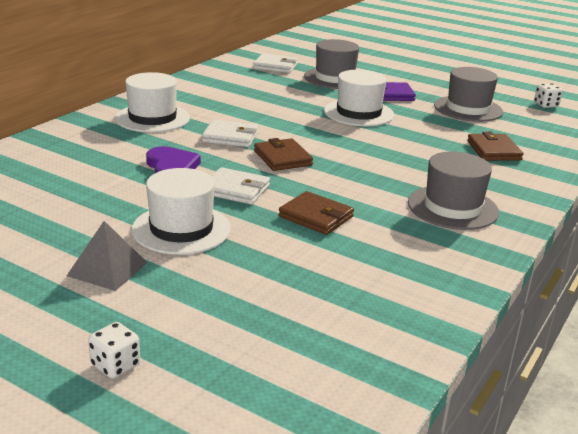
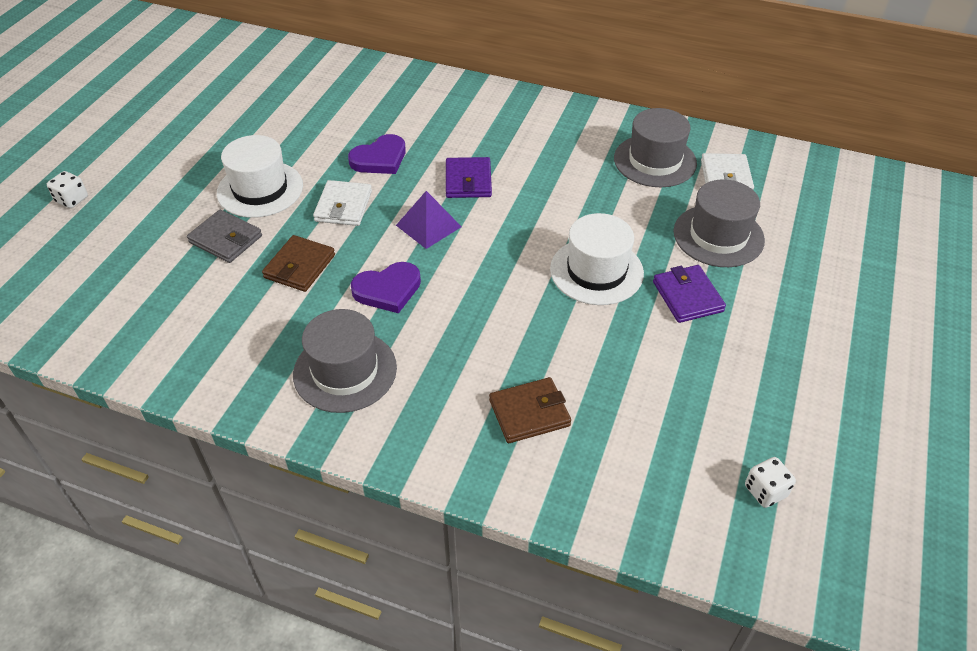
camera: 80 degrees right, 20 degrees up
grey pyramid [67,221,148,291] -> none
white hat [115,72,190,132] -> none
white wallet [202,120,258,147] -> purple wallet [446,157,492,198]
brown wallet [254,138,313,171] -> purple pyramid [396,191,462,249]
grey hat [434,67,503,122] -> grey hat moved to [614,108,697,187]
none -> grey wallet [187,210,262,263]
none -> purple heart [351,262,421,313]

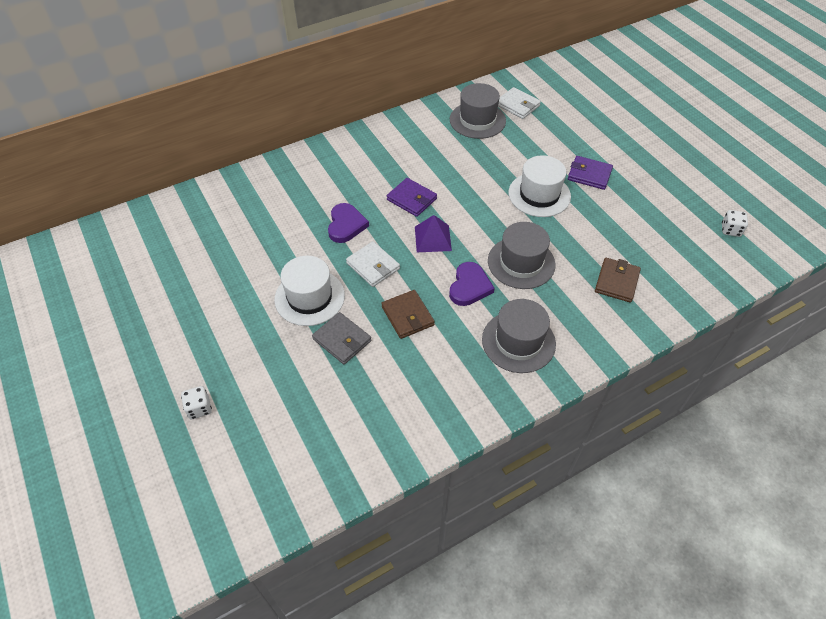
camera: 50 degrees left, 5 degrees up
grey wallet [187,210,262,263] -> grey wallet turned 60 degrees clockwise [312,312,371,365]
grey hat [674,179,765,267] -> grey hat moved to [488,222,556,289]

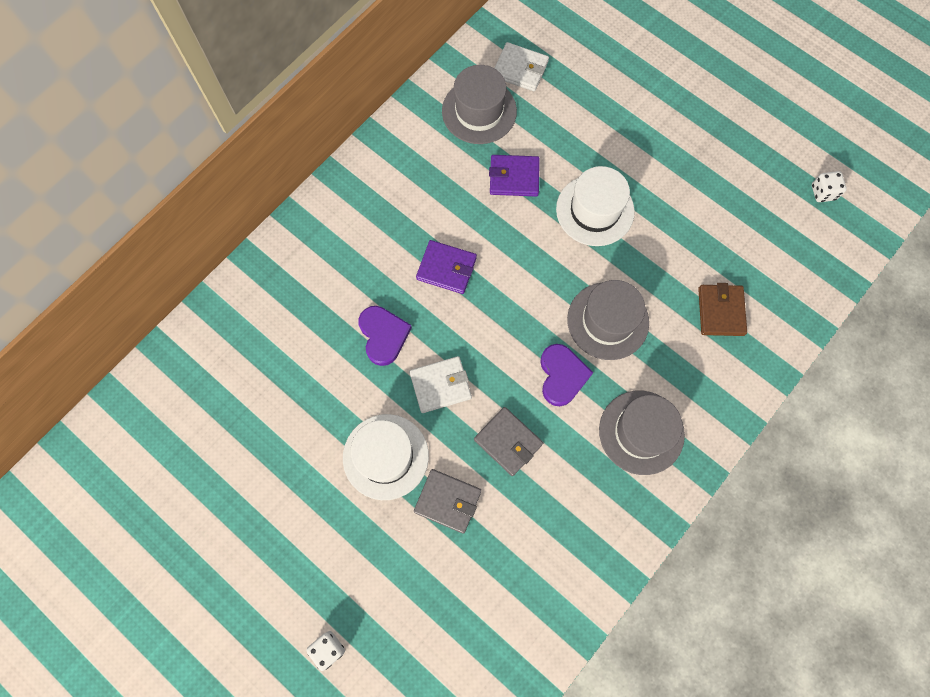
camera: 20 degrees left, 20 degrees up
white wallet [346,241,400,287] -> white wallet turned 45 degrees counterclockwise [409,356,472,413]
brown wallet [381,290,435,339] -> grey wallet [474,407,543,476]
purple pyramid [415,215,452,252] -> none
purple wallet [568,156,613,190] -> purple wallet moved to [489,155,540,197]

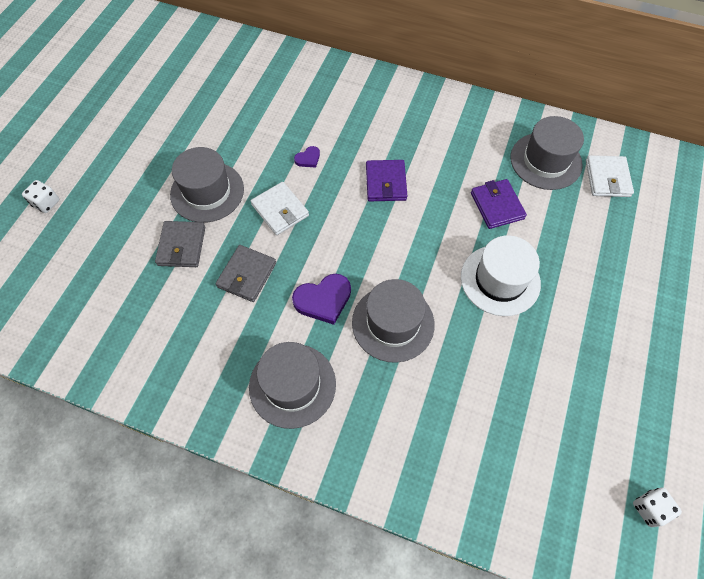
camera: 70 degrees right, 10 degrees down
white hat [343,414,429,500] -> grey hat [170,147,244,223]
purple heart [358,306,412,366] -> purple heart [294,146,320,167], size x0.53
brown wallet [698,283,747,336] -> none

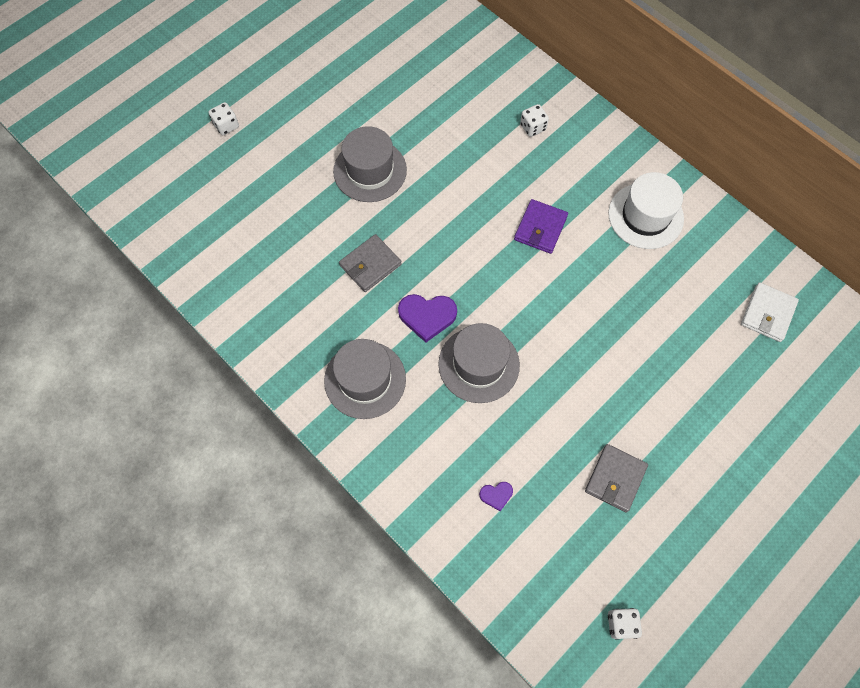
camera: 25 degrees right, 5 degrees up
grey wallet [155,221,205,267] -> grey wallet moved to [585,444,648,512]
white wallet [251,182,309,235] -> none
purple heart [294,146,320,167] -> purple heart moved to [479,482,513,511]
white hat [461,235,541,316] -> white hat moved to [608,172,684,249]
purple wallet [471,179,527,229] -> none
grey hat [510,116,584,190] -> none
none -> white dice [520,104,549,137]

